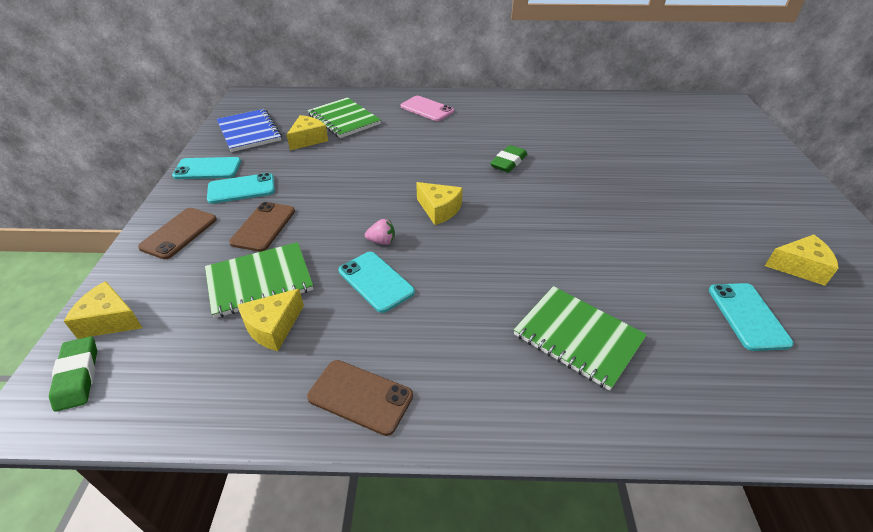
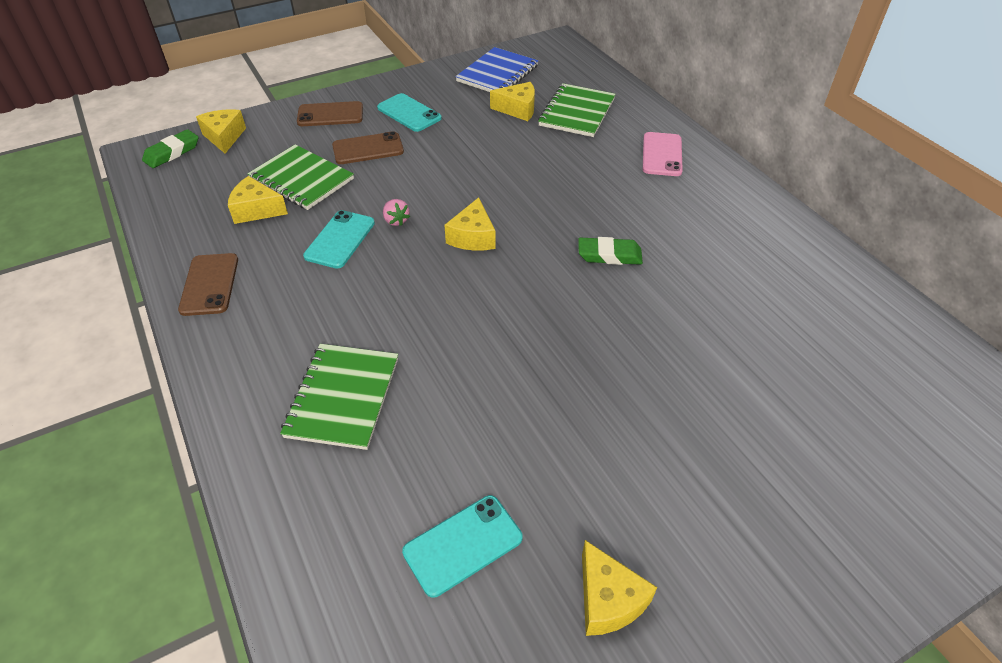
camera: 60 degrees right, 5 degrees up
turquoise phone [172,157,241,179] -> none

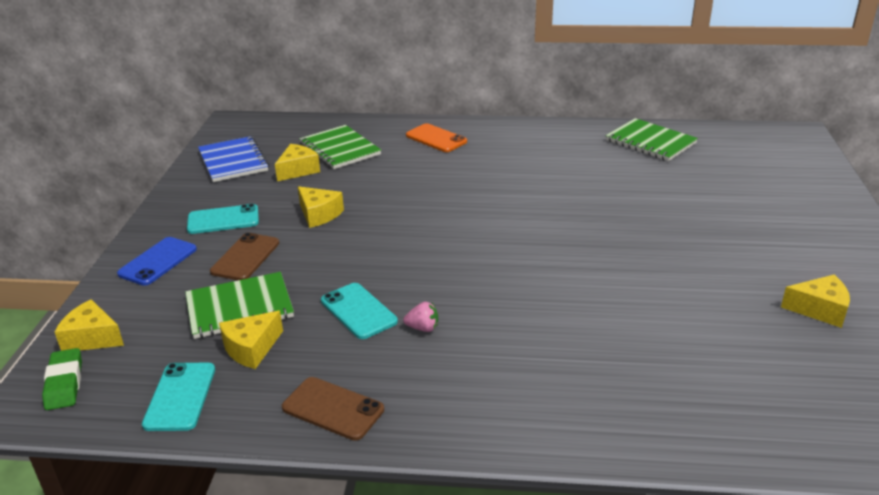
camera: 55 degrees left, 15 degrees down
green notebook [280,344,398,450] -> green notebook moved to [606,118,698,161]
brown phone [297,101,363,126] -> blue phone [117,237,197,286]
pink strawberry [383,199,410,226] -> pink strawberry moved to [403,302,438,332]
turquoise phone [402,495,523,598] -> turquoise phone moved to [142,363,215,431]
yellow cheese [444,197,496,251] -> yellow cheese moved to [298,186,344,228]
green eraser [579,237,643,265] -> none
pink phone [643,132,683,176] -> orange phone [406,123,467,152]

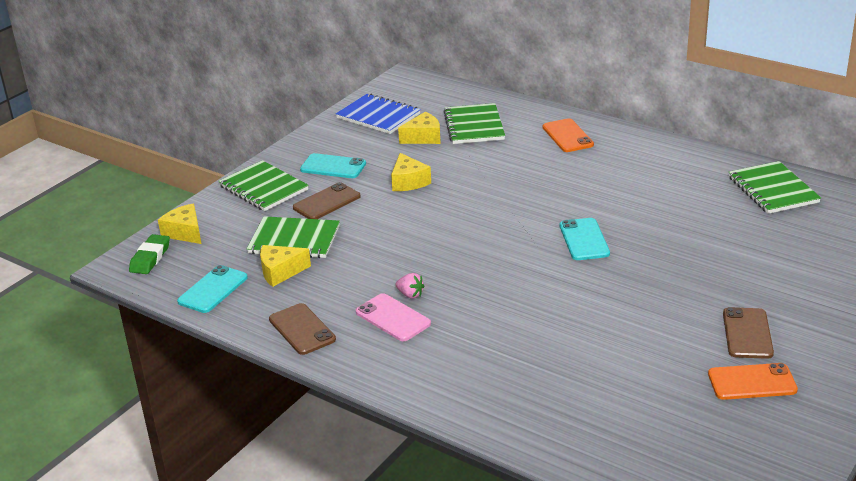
camera: 30 degrees right, 0 degrees up
blue phone [117,237,197,286] -> green notebook [218,160,309,211]
blue notebook [198,136,269,182] -> blue notebook turned 60 degrees counterclockwise [336,93,421,134]
turquoise phone [321,283,398,339] -> turquoise phone moved to [560,218,610,260]
yellow cheese [781,275,850,328] -> orange phone [708,363,798,400]
none -> pink phone [356,293,431,341]
none -> brown phone [723,307,774,359]

